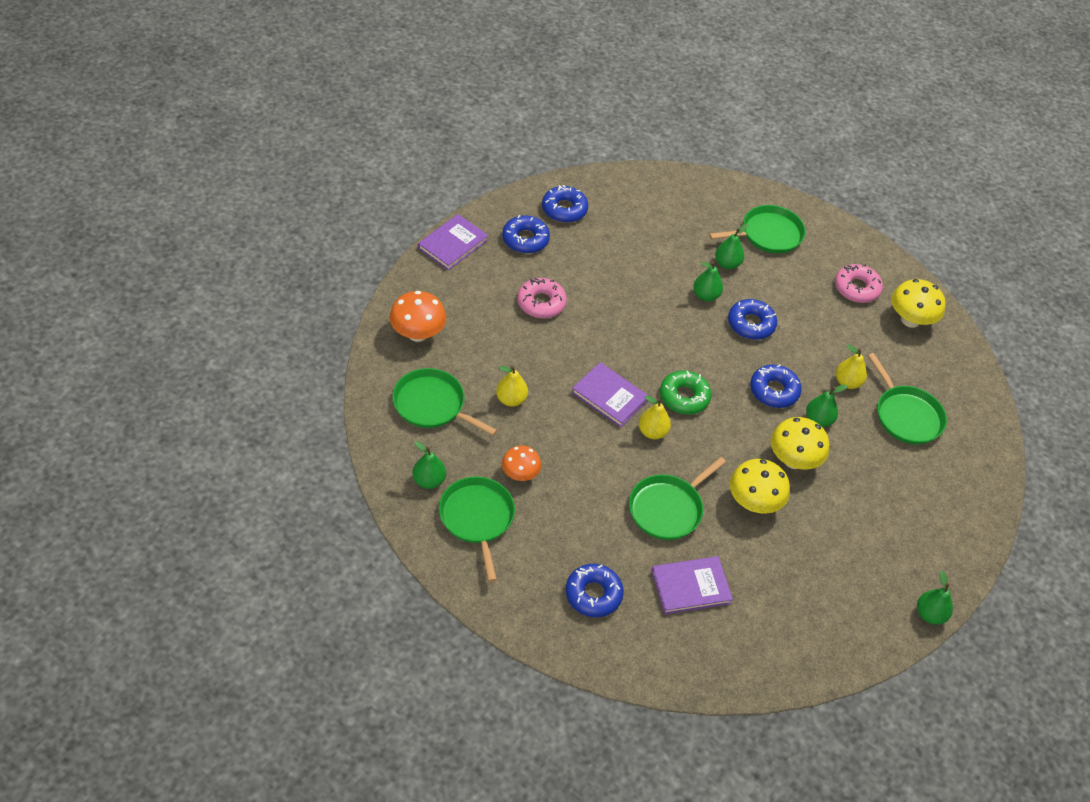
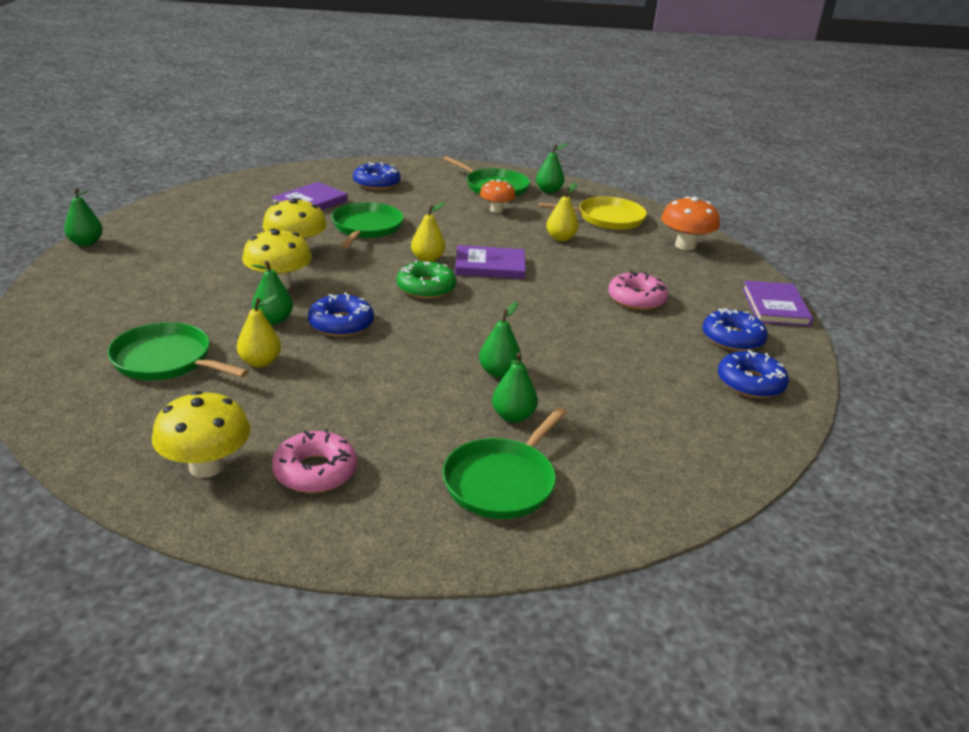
camera: 145 degrees right, 20 degrees down
green pan [392,368,497,436] -> yellow pan [539,196,647,230]
blue donut [728,299,777,340] -> none

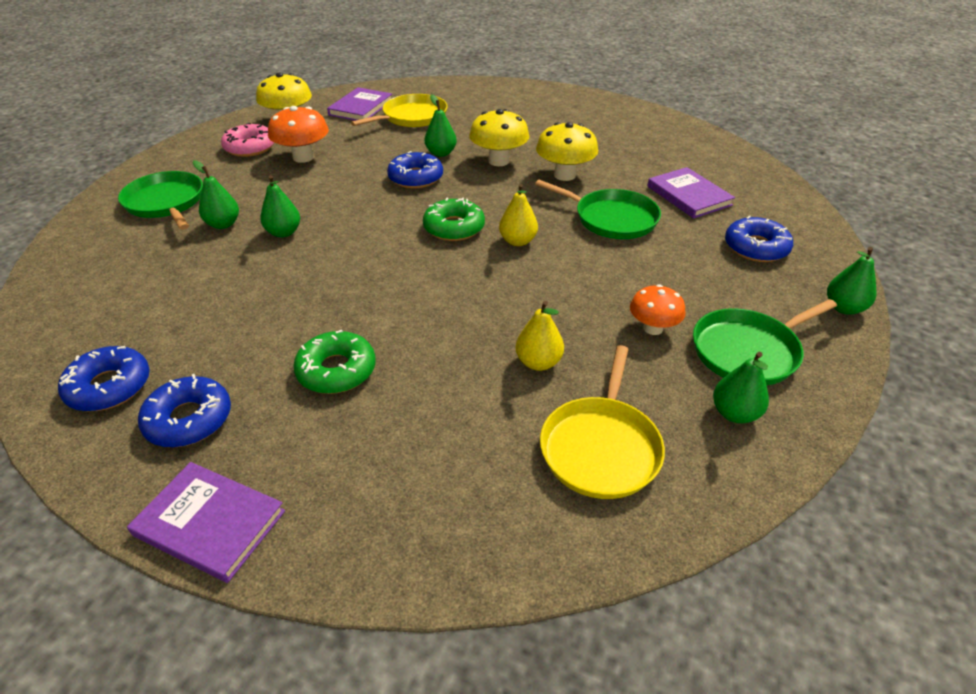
camera: 115 degrees right, 10 degrees up
green pear [64,188,103,246] -> green pear moved to [827,247,877,315]
green pan [108,322,248,380] -> yellow pan [351,94,448,127]
yellow pear [237,295,281,367] -> none
purple book [455,245,526,279] -> purple book moved to [327,87,392,121]
pink donut [608,271,668,310] -> green donut [293,330,376,394]
orange mushroom [661,196,720,250] -> orange mushroom moved to [268,106,329,163]

